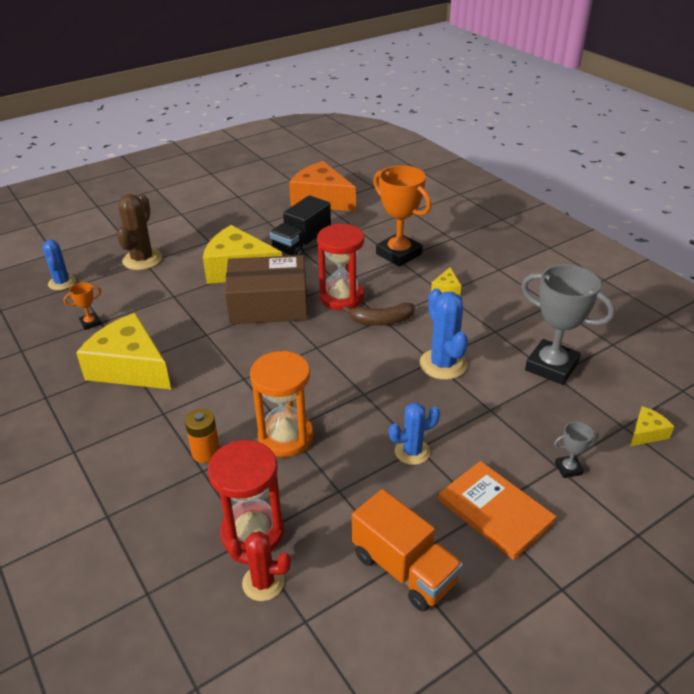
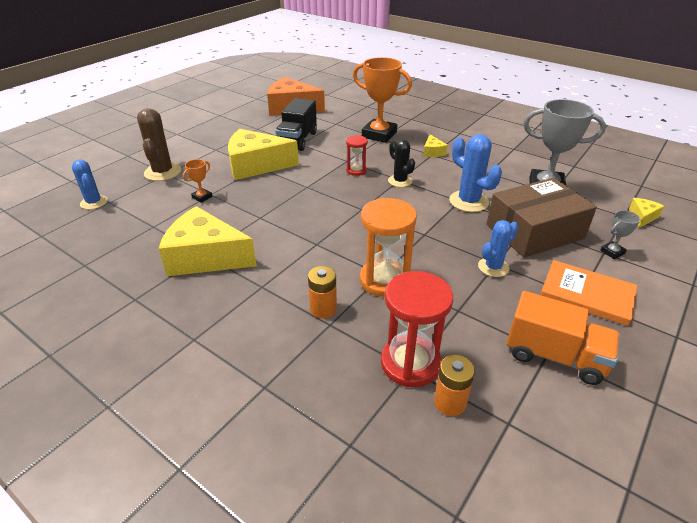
camera: 20 degrees left, 0 degrees up
orange trophy [64,282,101,330] -> orange trophy moved to [183,159,213,203]
brown box [225,255,308,324] -> brown box moved to [487,178,597,258]
red cactus [227,531,291,601] -> orange battery [434,355,475,416]
red hourglass [317,224,364,310] -> red hourglass [346,135,368,176], size x0.55
brown banana [342,302,414,326] -> black cactus [388,140,415,187]

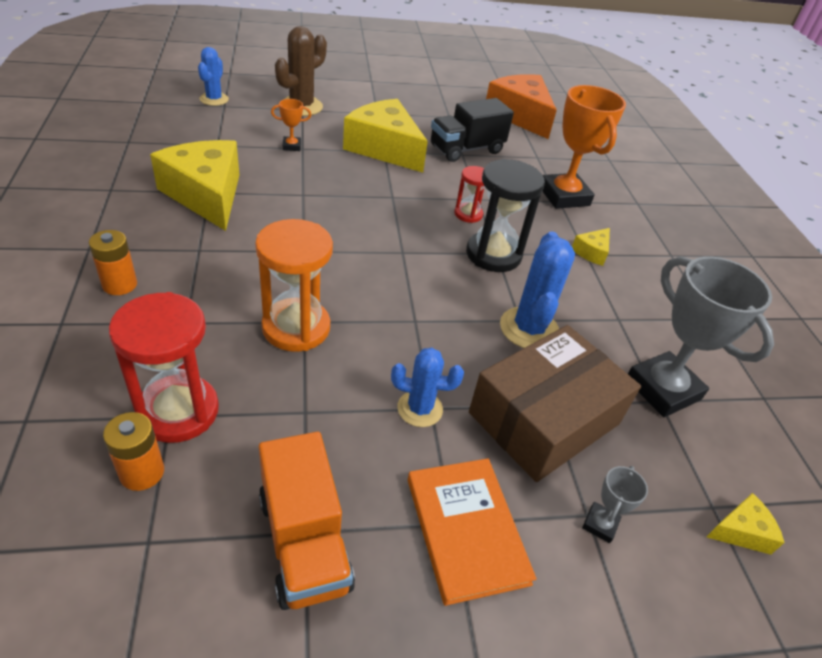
camera: 40 degrees right, 5 degrees up
orange battery [308,266,337,319] -> orange battery moved to [89,230,137,295]
black cactus [388,140,415,187] -> black hourglass [466,159,545,272]
brown box [487,178,597,258] -> brown box turned 60 degrees counterclockwise [469,325,641,482]
grey trophy [600,210,640,259] -> grey trophy turned 75 degrees counterclockwise [582,466,648,543]

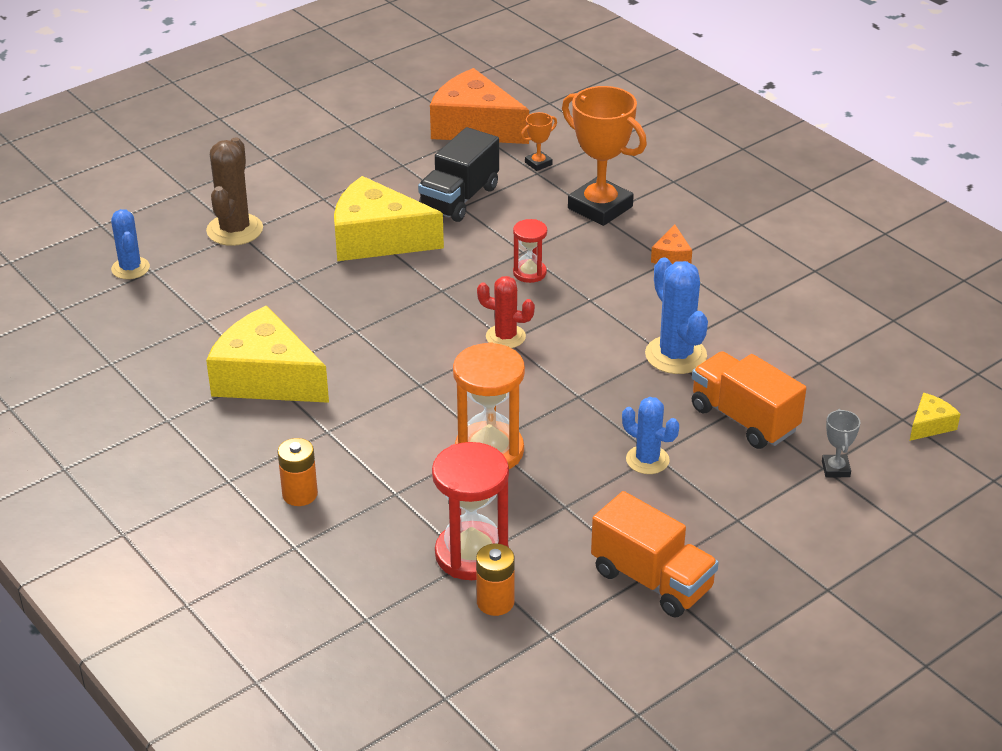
camera: 25 degrees left, 5 degrees down
orange trophy [271,99,311,151] -> orange trophy moved to [521,112,557,171]
blue cactus [391,348,464,427] -> blue cactus turned 60 degrees clockwise [622,397,679,474]
orange book [408,458,536,606] -> none
black hourglass [466,159,545,272] -> none
brown box [469,325,641,482] -> orange truck [692,351,806,449]
yellow cheese [572,228,610,266] -> orange cheese [651,225,692,264]
grey trophy [628,256,774,417] -> none
none -> red cactus [477,276,535,348]

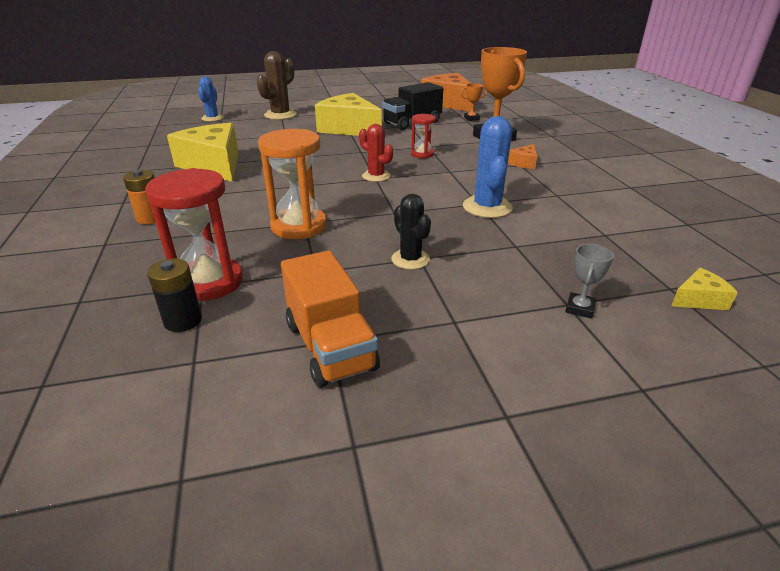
camera: 25 degrees right, 5 degrees down
orange battery [476,544,515,616] -> black battery [147,258,202,332]
blue cactus [622,397,679,474] -> black cactus [391,194,431,270]
orange truck [692,351,806,449] -> none

